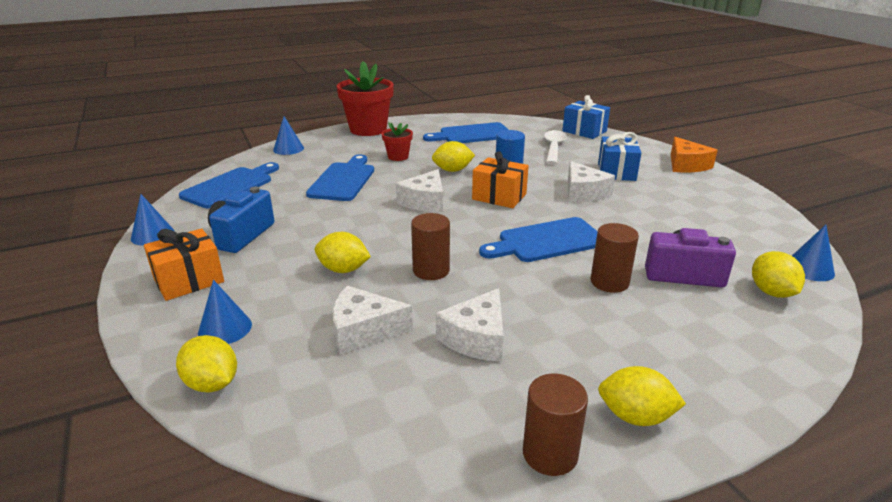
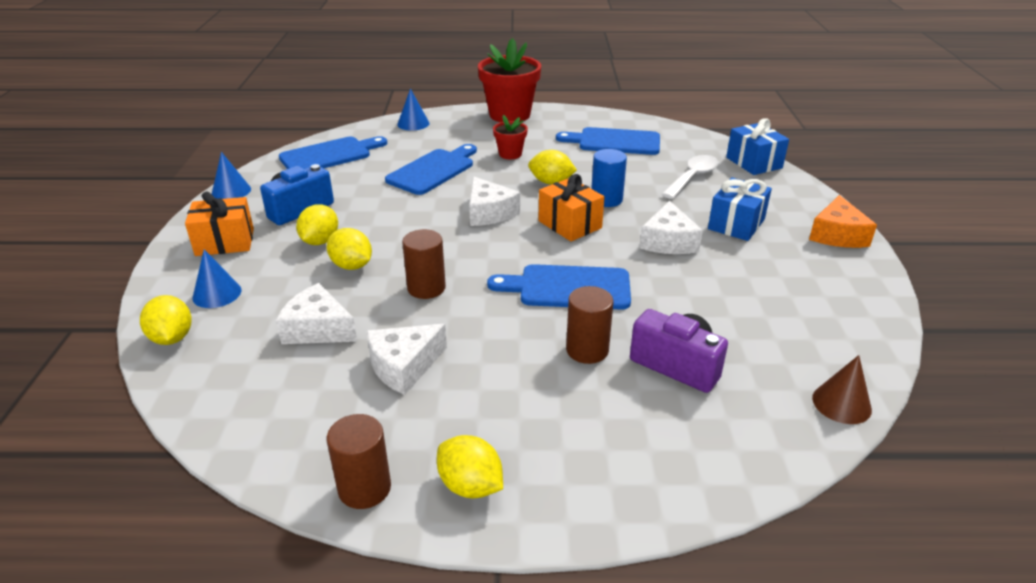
camera: 25 degrees right, 5 degrees up
white cheese [396,169,443,212] -> white cheese turned 75 degrees counterclockwise [469,176,520,226]
yellow lemon [752,251,805,298] -> yellow lemon moved to [296,204,338,245]
blue cone [792,225,835,281] -> brown cone [812,355,872,424]

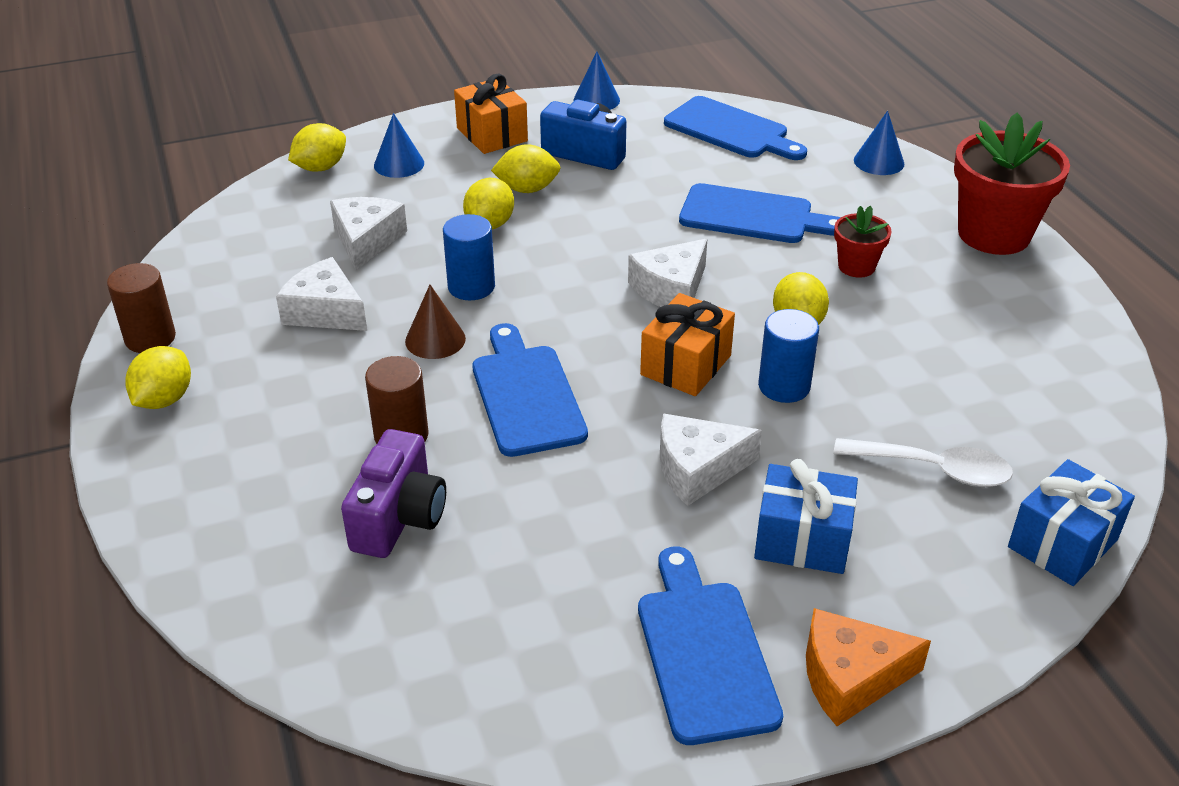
camera: 70 degrees right, 5 degrees up
brown cylinder [402,229,446,299] -> blue cylinder [443,214,495,300]
blue cutting board [556,127,660,155] -> blue cutting board moved to [638,547,783,745]
brown cone [812,355,872,424] -> brown cone moved to [405,285,466,359]

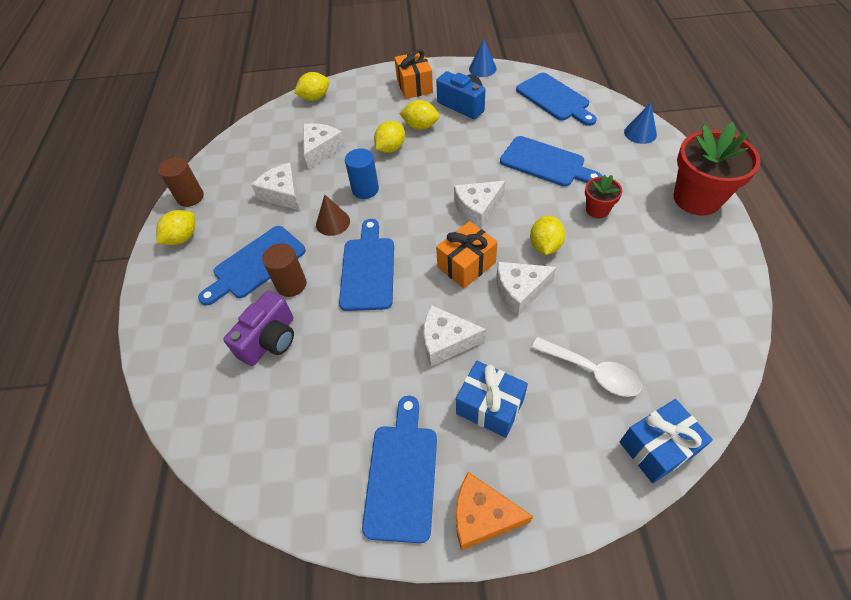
camera: 20 degrees right, 15 degrees up
blue cone [374,113,424,178] -> none
blue cylinder [758,309,819,403] -> white cheese [496,262,556,316]
none -> blue cutting board [198,226,306,306]

